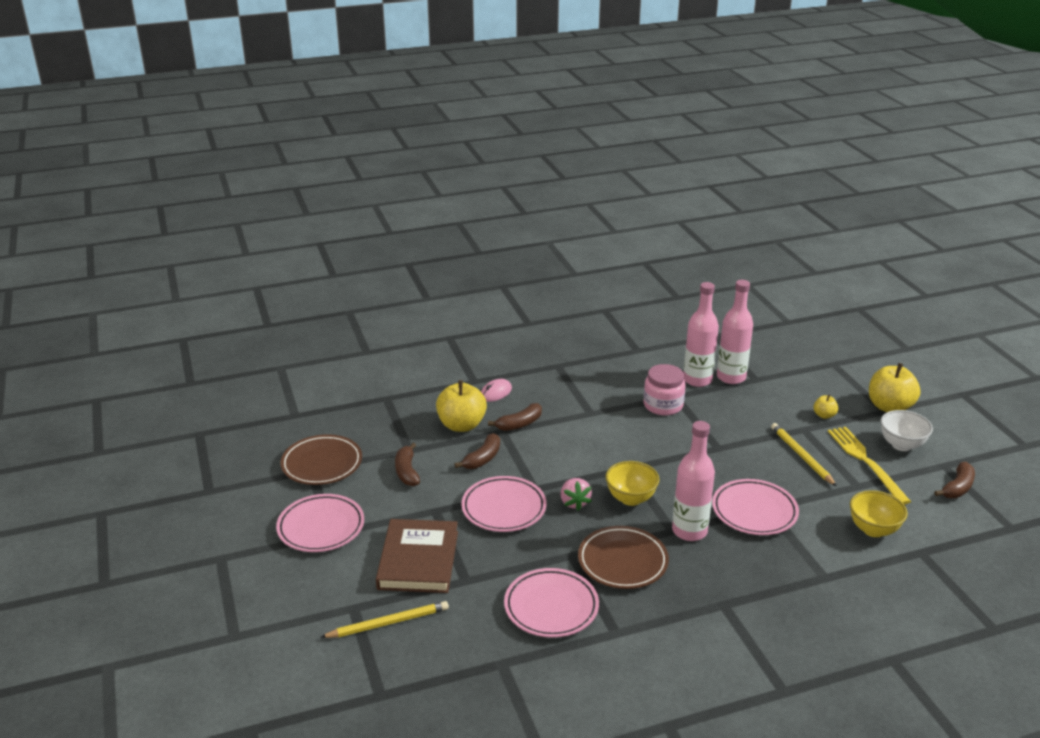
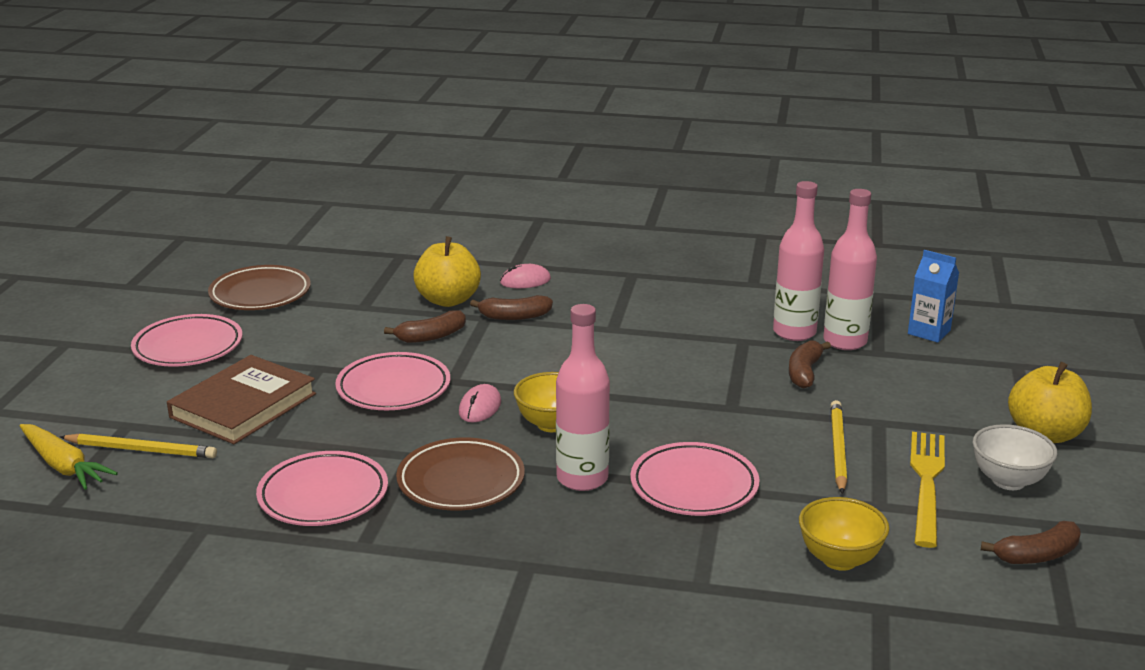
camera: 30 degrees right, 5 degrees down
brown banana [395,443,420,486] -> brown banana moved to [789,340,831,389]
pink strawberry [561,478,592,511] -> pink mouse [459,384,501,423]
pink jar [644,364,686,416] -> none
yellow apple [813,394,838,419] -> none
none -> yellow carrot [20,424,118,490]
none -> blue carton [908,250,959,343]

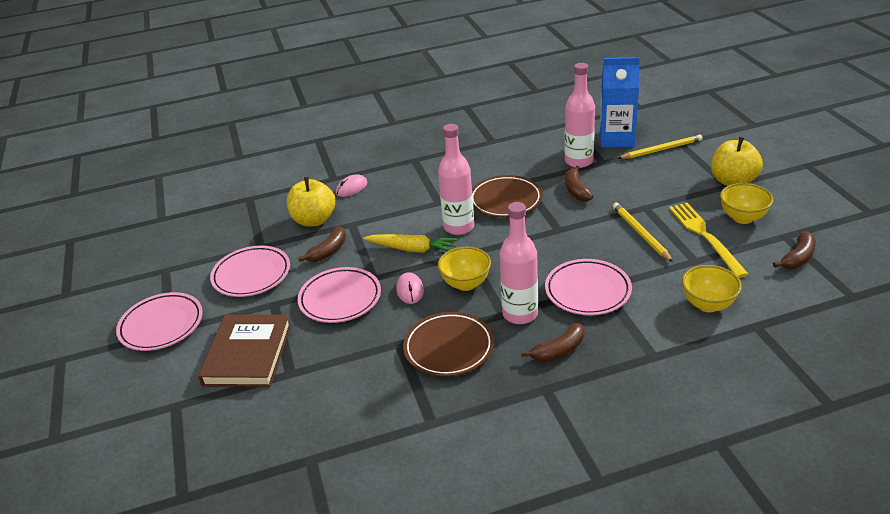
camera: 25 degrees left, 10 degrees up
yellow carrot [20,424,118,490] -> yellow carrot moved to [363,234,458,253]
yellow pencil [60,433,217,458] -> yellow pencil moved to [618,134,703,159]
brown plate [208,265,311,310] -> brown plate moved to [472,175,543,217]
pink plate [256,451,388,526] -> pink plate moved to [210,246,290,297]
brown banana [470,295,553,320] -> brown banana moved to [521,323,584,362]
pink bottle [773,181,824,341] -> pink bottle moved to [438,124,474,235]
blue carton [908,250,959,343] -> blue carton [600,57,640,147], size x1.59
white bowl [973,424,1058,490] -> yellow bowl [720,183,773,224]

